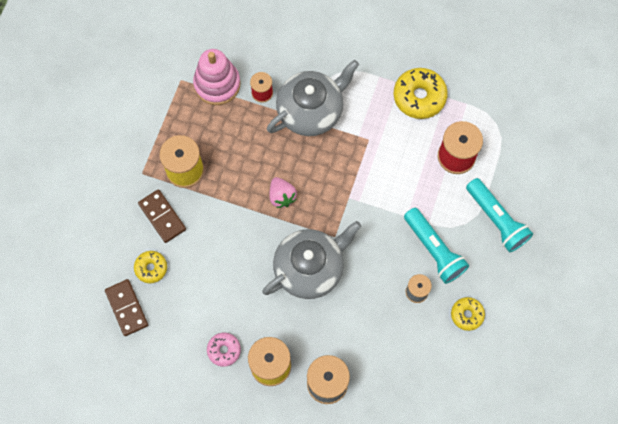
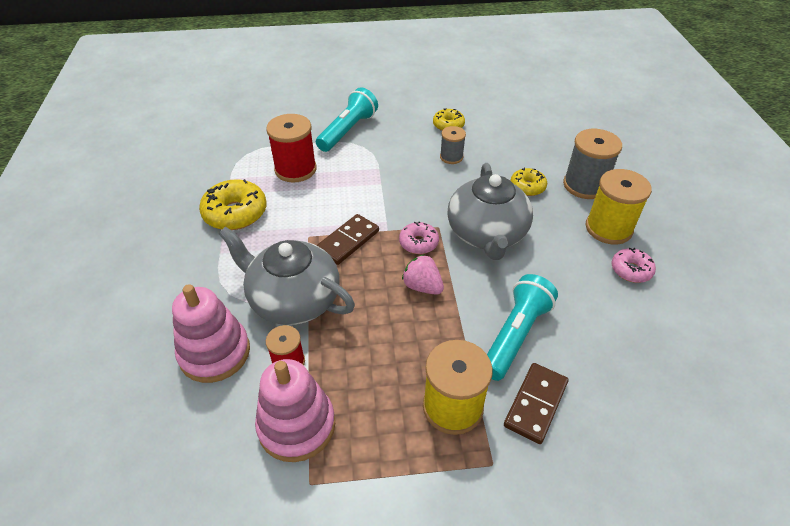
camera: 115 degrees left, 25 degrees down
brown domino [105,279,148,336] -> brown domino moved to [316,214,379,265]
yellow donut [134,251,167,283] -> yellow donut moved to [510,168,547,196]
grey teapot [262,221,361,299] -> grey teapot turned 120 degrees counterclockwise [447,163,533,260]
pink strawberry [269,177,297,208] -> pink strawberry turned 90 degrees counterclockwise [402,254,444,295]
turquoise flashlight [404,208,469,284] -> turquoise flashlight moved to [487,274,558,381]
none -> pink stacking toy [172,284,250,383]
none -> pink donut [399,221,439,254]

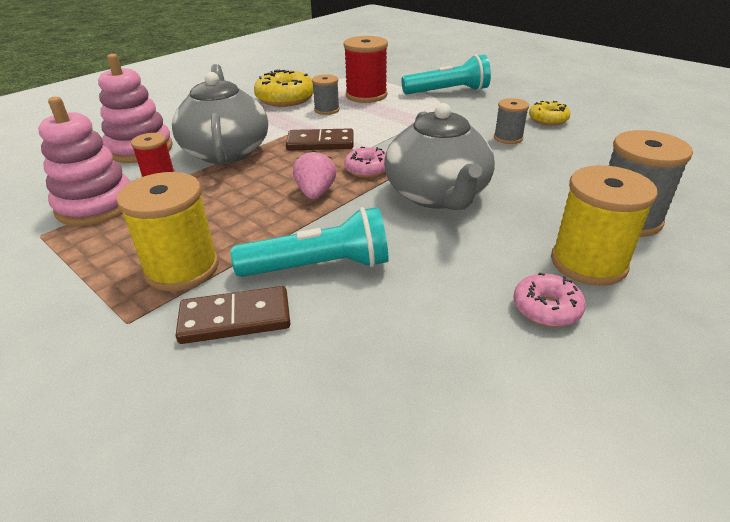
camera: 50 degrees right, 10 degrees down
grey teapot [447,163,533,260] -> grey teapot turned 60 degrees counterclockwise [384,103,495,210]
yellow donut [510,168,547,196] -> none
none -> grey spool [312,74,340,115]

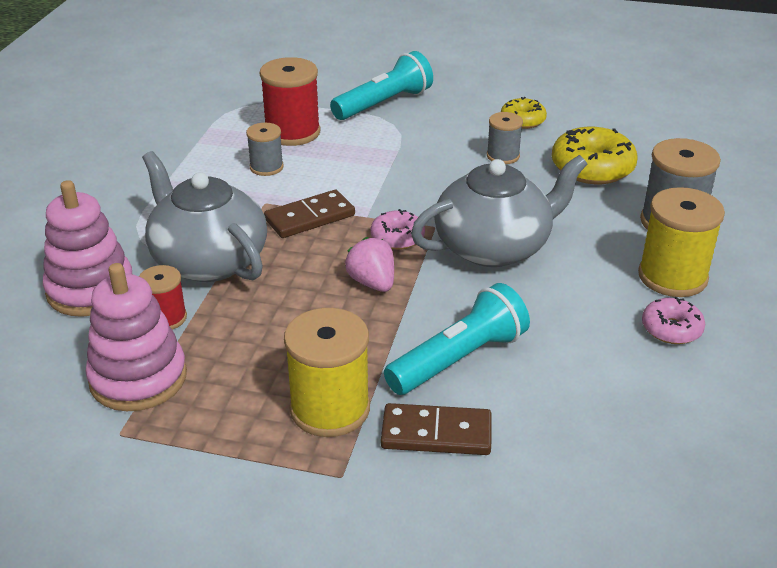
camera: 30 degrees left, 0 degrees up
brown domino [176,286,290,344] -> brown domino turned 45 degrees clockwise [381,403,492,455]
yellow donut [254,69,314,107] -> yellow donut moved to [552,127,638,184]
grey teapot [384,103,495,210] -> grey teapot turned 75 degrees counterclockwise [411,155,587,267]

